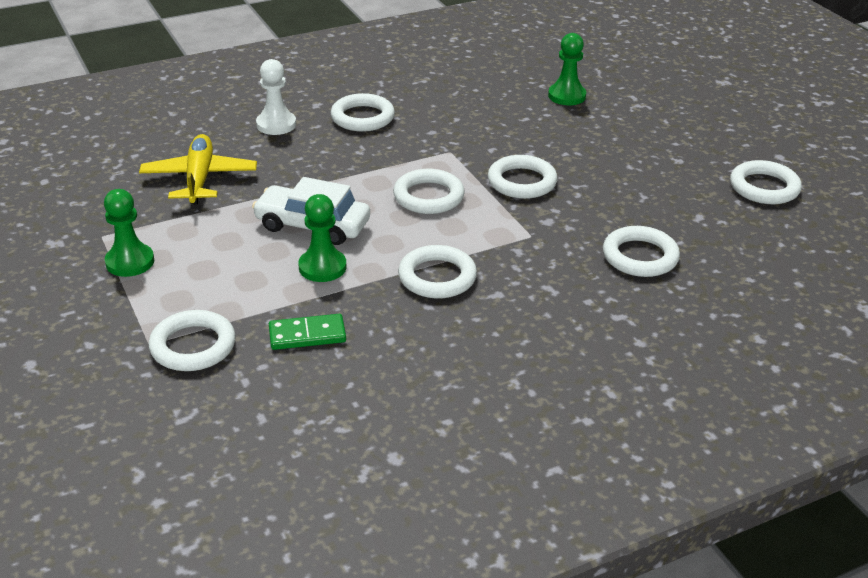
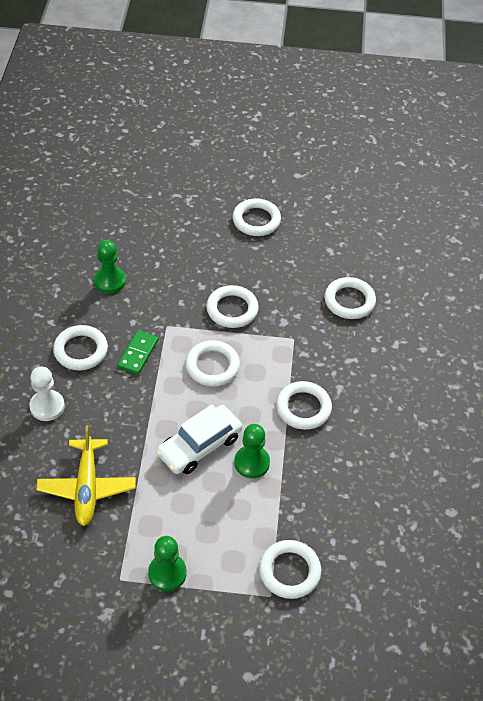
camera: 60 degrees left, 15 degrees up
yellow plane [139,134,257,204] -> yellow plane turned 120 degrees counterclockwise [36,425,136,526]
green domino [269,314,346,350] -> green domino moved to [118,330,158,374]
green pawn [548,33,586,105] -> green pawn moved to [94,240,126,293]
white ring [730,160,802,204] -> white ring moved to [232,198,281,236]

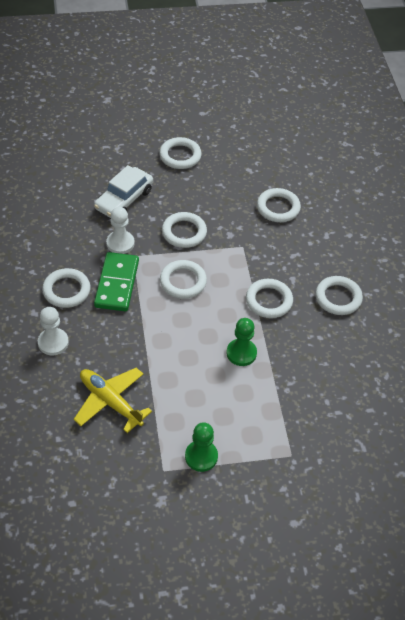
camera: 15 degrees left, 0 degrees up
yellow plane [36,425,136,526] -> yellow plane turned 150 degrees clockwise [74,368,152,433]
green pawn [94,240,126,293] -> none
green domino [118,330,158,374] -> green domino [94,252,139,311], size x1.61
white car [156,404,242,474] -> white car moved to [94,165,153,218]
white ring [259,540,321,599] -> white ring moved to [315,276,363,315]
none -> white pawn [106,207,135,254]

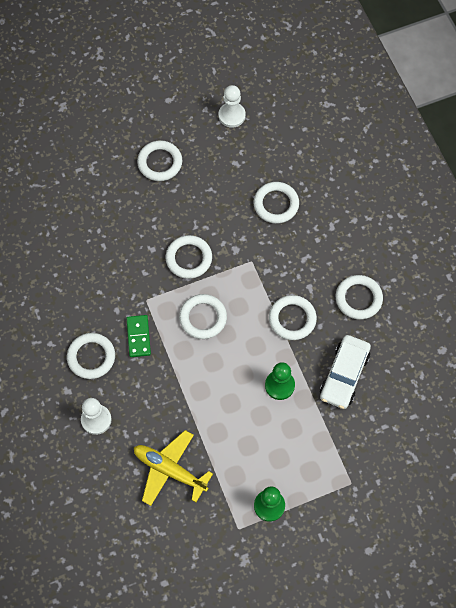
camera: 10 degrees left, 15 degrees up
white car [94,165,153,218] -> white car moved to [320,335,371,409]
green domino [94,252,139,311] -> green domino [126,315,151,357], size x0.62
white pawn [106,207,135,254] -> white pawn moved to [219,85,246,128]

